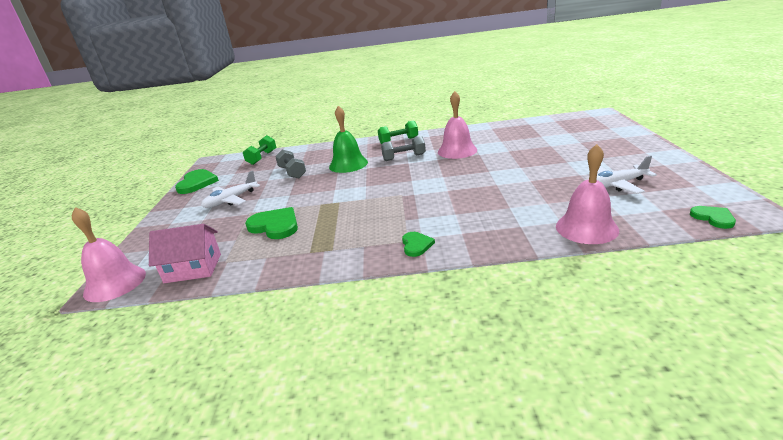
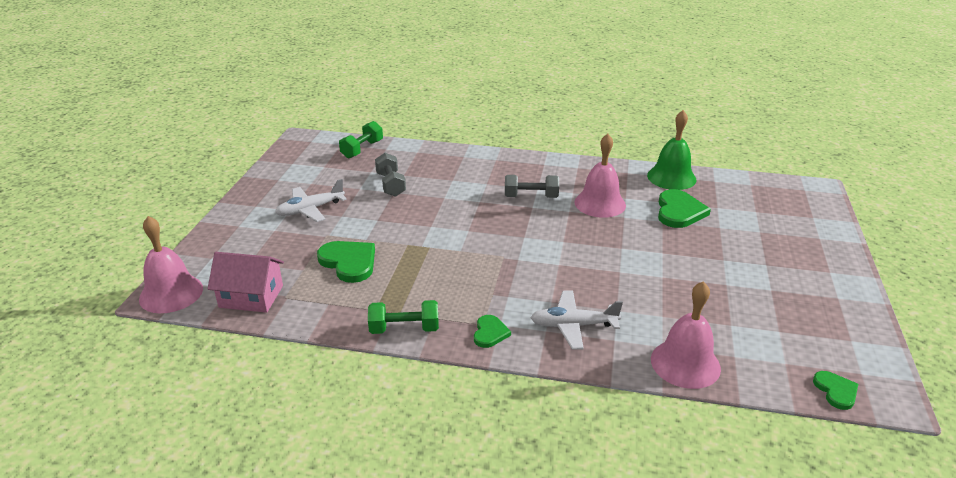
camera: 10 degrees right, 5 degrees up
green heart [175,169,219,194] -> green heart moved to [658,189,711,228]
green bell [329,106,368,173] -> green bell moved to [647,110,697,190]
green dumbbell [378,120,418,144] -> green dumbbell moved to [368,300,439,334]
white plane [597,156,657,194] -> white plane moved to [530,291,623,349]

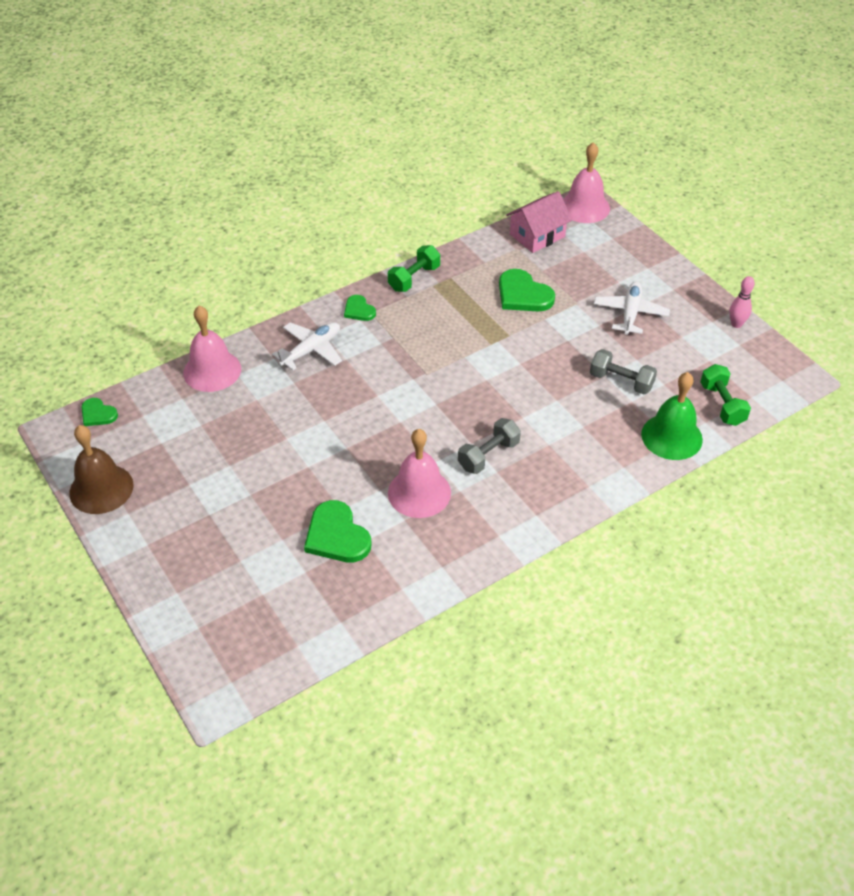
camera: 135 degrees right, 15 degrees up
green heart [317,241,375,283] -> green heart turned 45 degrees clockwise [499,269,555,312]
green bell [647,110,697,190] -> green bell moved to [641,372,703,460]
none -> brown bell [69,425,133,514]
none -> pink bowling pin [729,276,755,328]

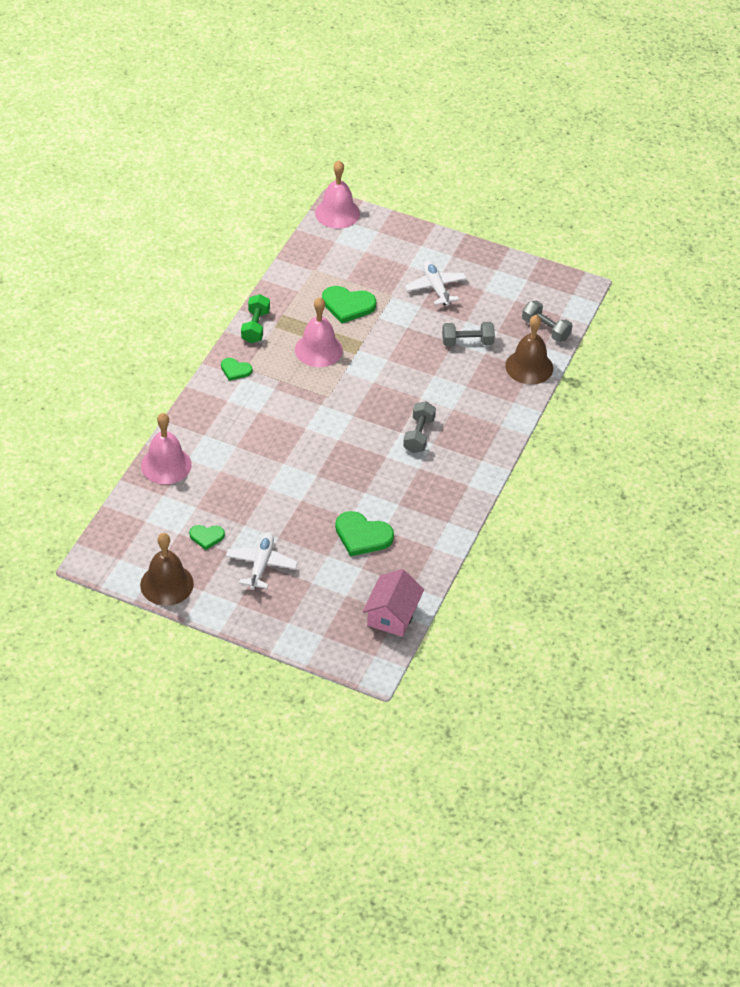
camera: 35 degrees left, 0 degrees up
green heart [82,398,118,426] -> green heart moved to [189,525,225,550]
white plane [272,322,342,370] -> white plane moved to [226,532,298,590]
pink bell [388,429,451,518] -> pink bell moved to [295,297,343,367]
pink house [506,191,572,253] -> pink house moved to [363,569,424,637]
green bell [641,372,703,460] -> brown bell [505,315,553,385]
green dumbbell [700,364,751,426] -> grey dumbbell [522,301,573,342]
pink bowling pin [729,276,755,328] -> none

